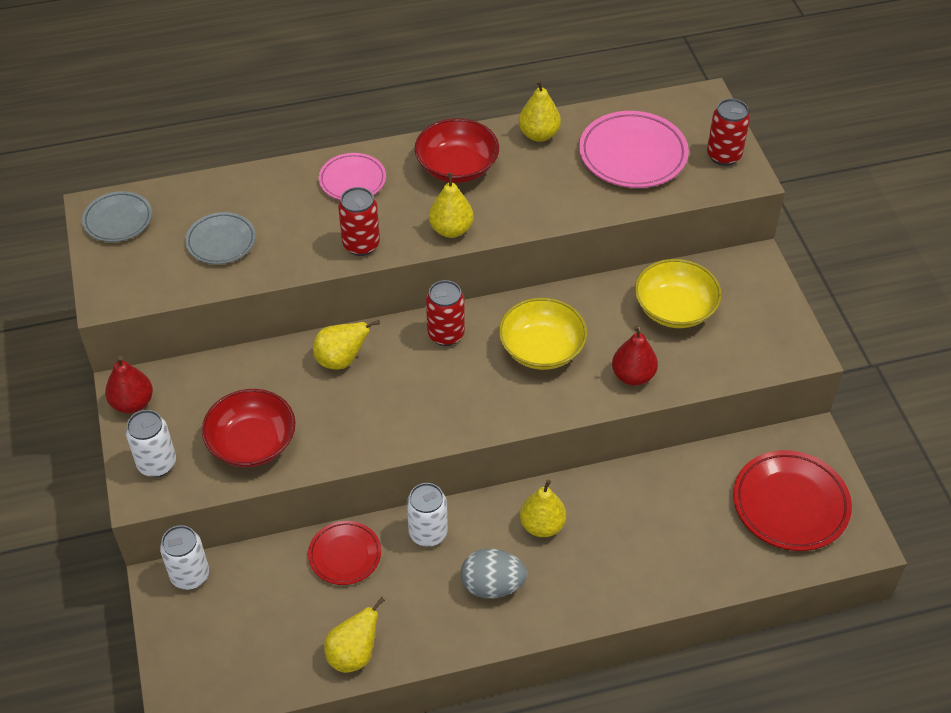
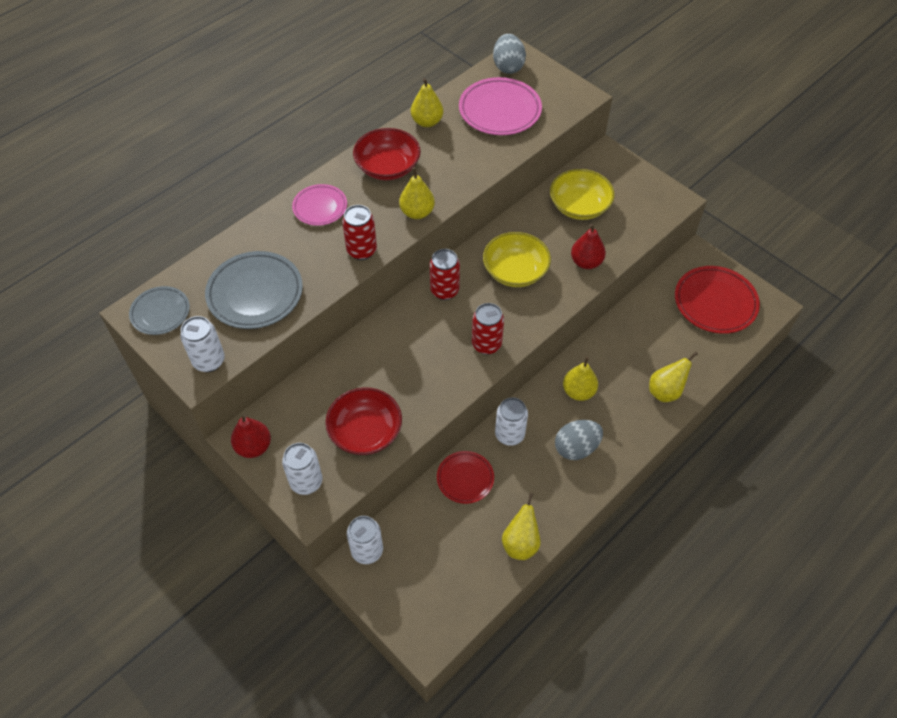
camera: 30 degrees left, 5 degrees up
grey plate [185,212,256,264] -> grey plate [205,251,303,329], size x1.64
yellow pear [313,320,380,370] -> yellow pear moved to [649,352,698,402]
red can [707,99,750,166] -> red can moved to [472,303,504,355]
none -> white can [180,316,225,372]
none -> grey egg [493,34,526,74]

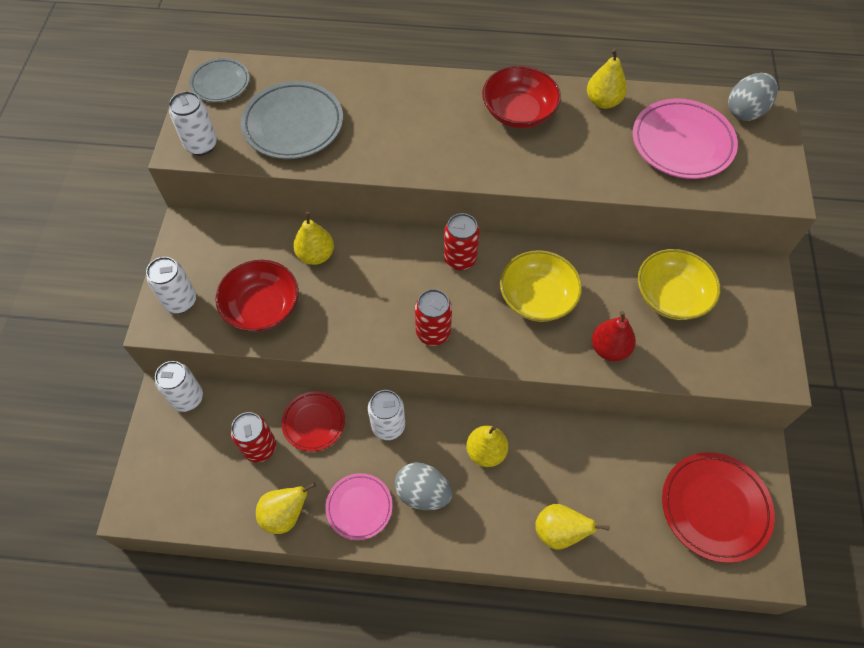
camera: 50 degrees right, 5 degrees up
red pear [231,414,271,458] -> none
pink plate [292,184,347,226] -> pink plate moved to [326,473,393,540]
red can [342,205,377,260] -> red can moved to [231,412,276,462]
yellow pear [399,167,435,219] -> yellow pear moved to [293,212,334,265]

